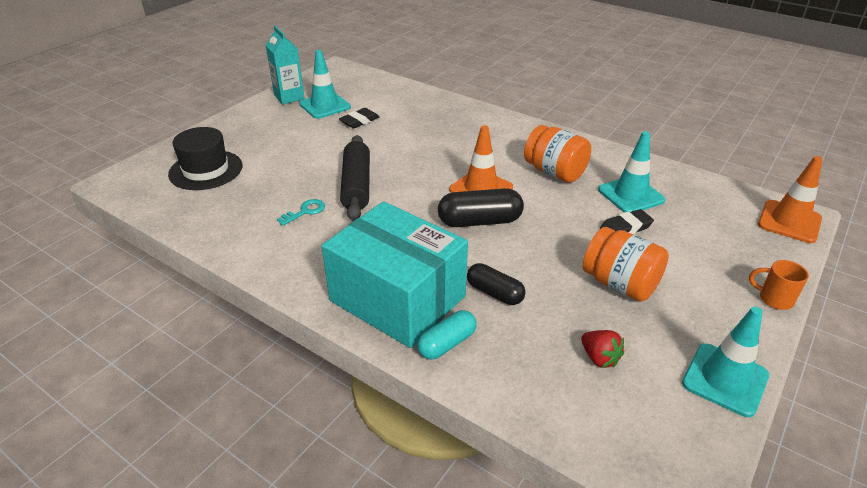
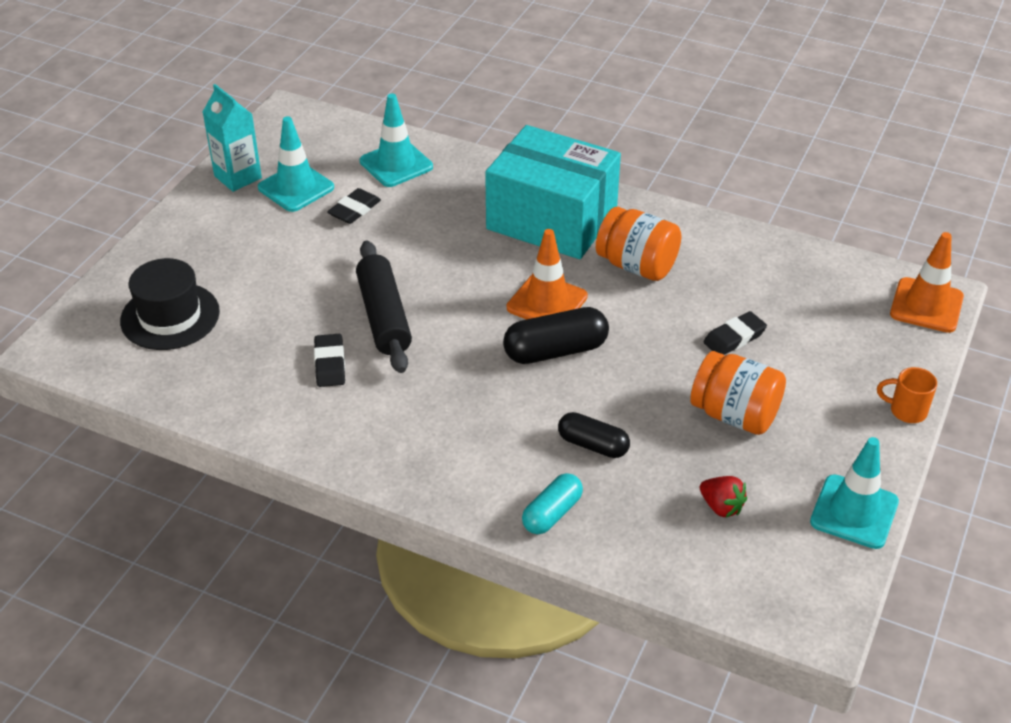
camera: 10 degrees left, 5 degrees up
turquoise key [277,199,325,226] -> black eraser [314,334,345,387]
turquoise box [322,201,468,348] -> turquoise box moved to [485,125,621,259]
turquoise traffic cone [598,131,665,213] -> turquoise traffic cone moved to [360,94,433,187]

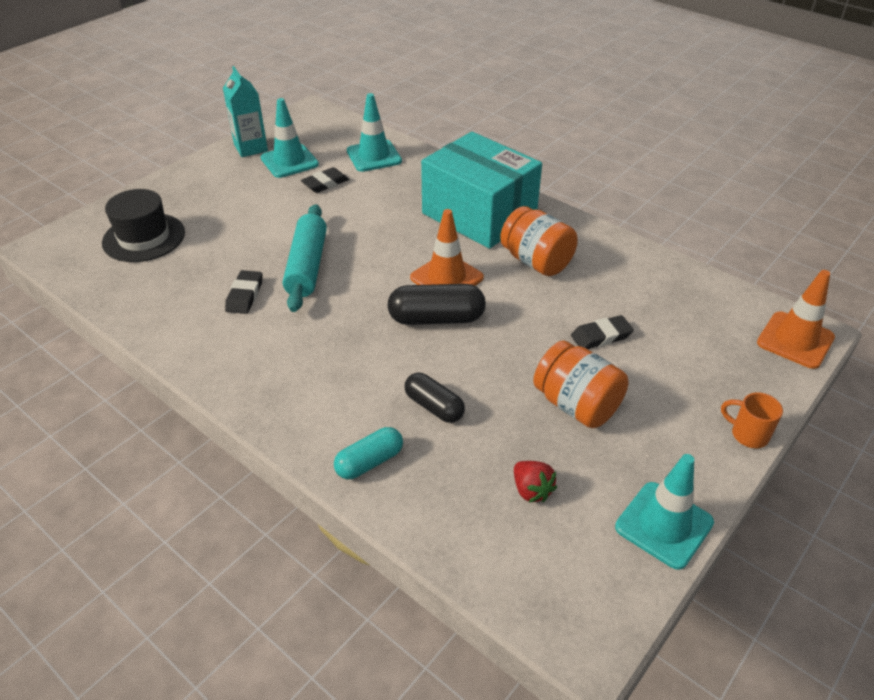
camera: 15 degrees right, 0 degrees up
black rolling pin [356,241,412,373] -> turquoise rolling pin [283,204,327,312]

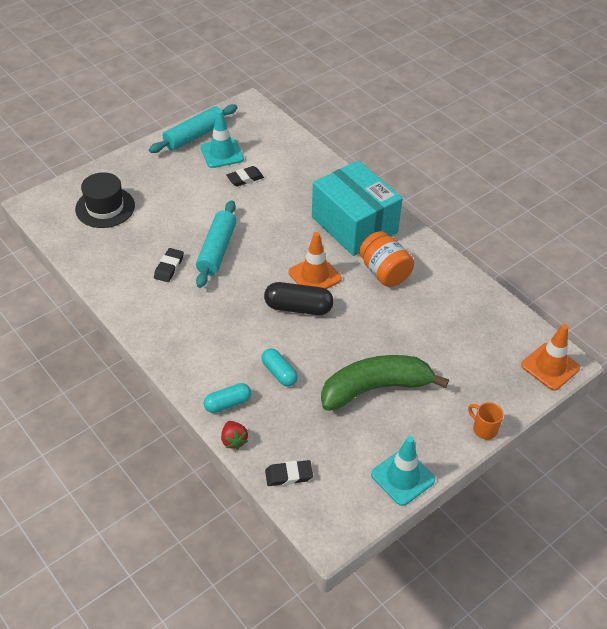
camera: 10 degrees right, 5 degrees up
turquoise carton [223,66,268,157] -> turquoise rolling pin [149,104,238,153]
turquoise traffic cone [347,93,402,172] -> none
black capsule [405,373,465,423] -> turquoise capsule [261,348,298,387]
red strawberry [514,461,557,503] -> red strawberry moved to [221,421,248,450]
orange jar [533,341,629,428] -> green banana [321,355,449,411]
black eraser [571,315,634,349] -> black eraser moved to [265,460,313,486]

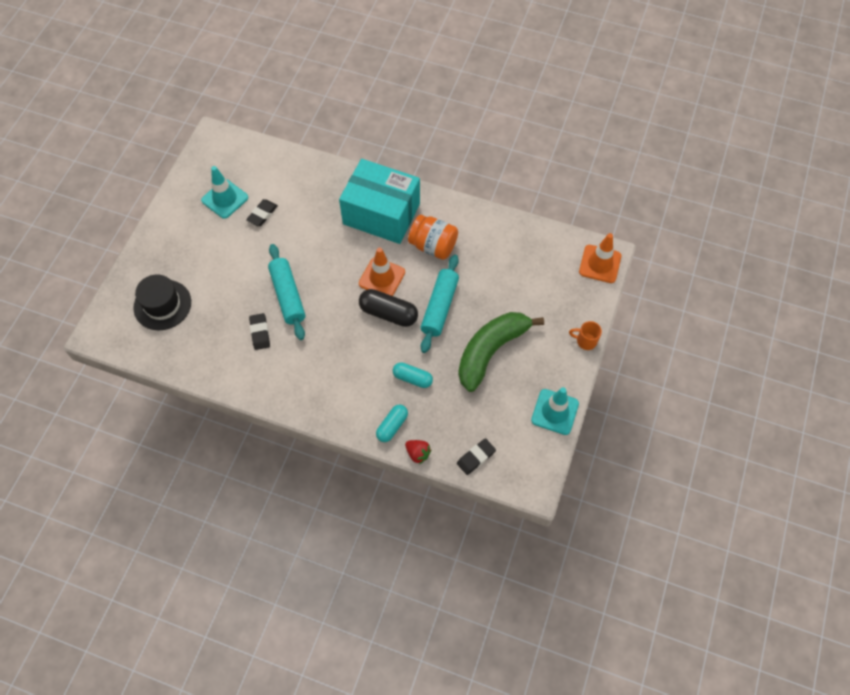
camera: 30 degrees left, 15 degrees up
turquoise rolling pin [149,104,238,153] -> turquoise rolling pin moved to [420,254,459,353]
black capsule [264,282,334,315] -> black capsule turned 45 degrees clockwise [359,289,418,327]

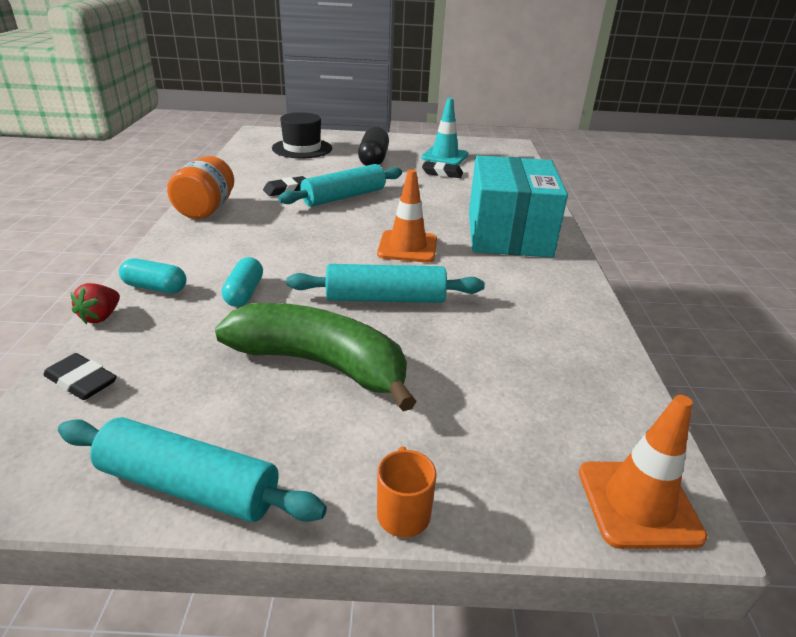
camera: 70 degrees right, 30 degrees down
black capsule [359,289,418,327] -> black capsule moved to [358,127,389,166]
orange jar [408,215,458,260] -> orange jar moved to [167,156,234,219]
turquoise traffic cone [531,387,579,435] -> turquoise rolling pin [58,417,327,522]

